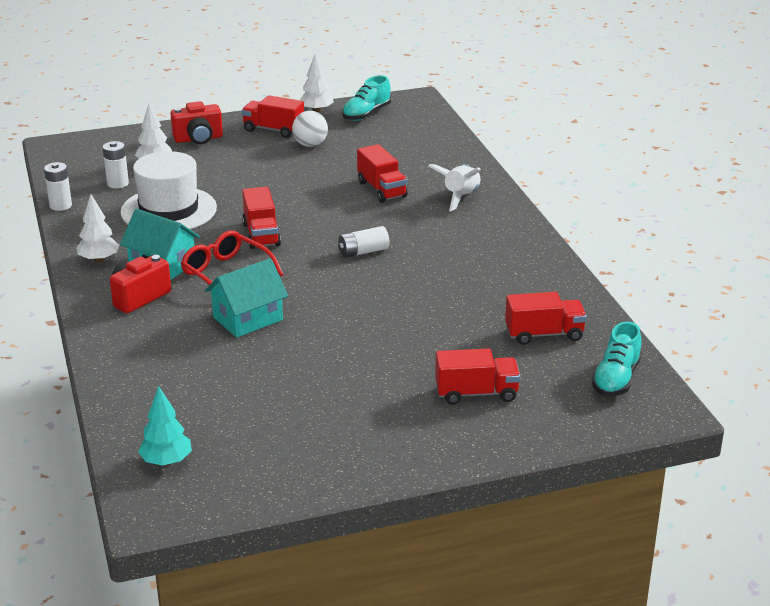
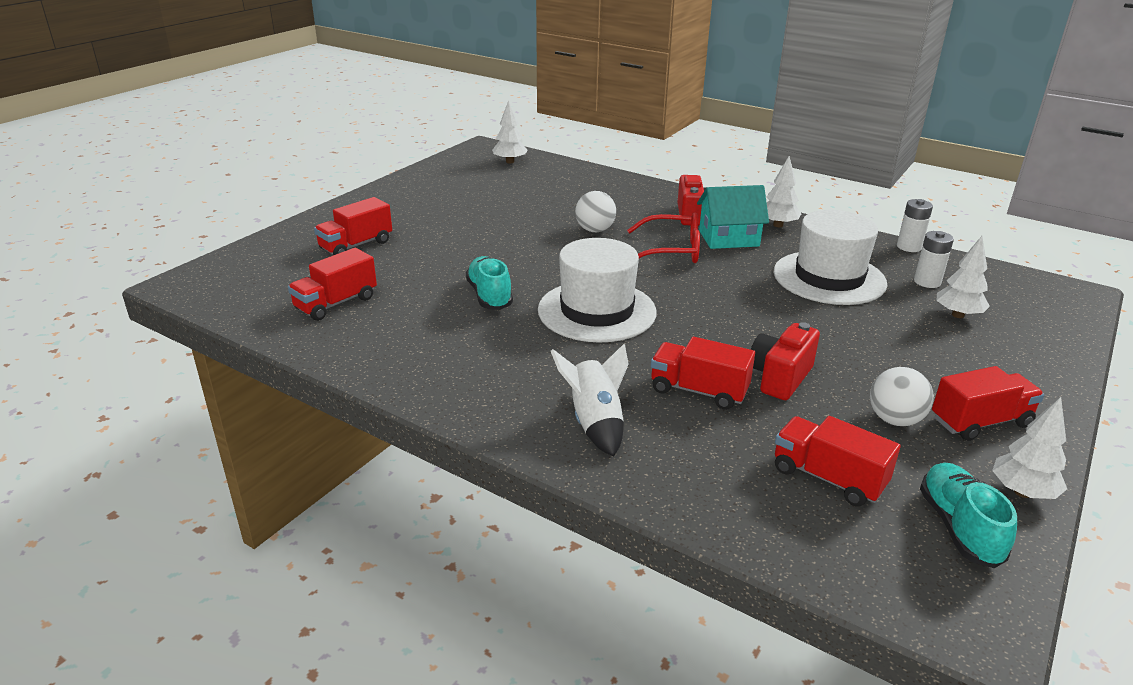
camera: 140 degrees right, 0 degrees up
turquoise tree [138,386,192,466] -> white tree [492,100,527,164]
red camera [170,101,223,144] -> red camera moved to [751,322,820,400]
turquoise house [205,258,288,337] -> white ball [575,191,616,232]
red truck [242,187,281,249] -> red truck moved to [775,416,901,507]
white battery [338,226,389,258] -> white hat [538,238,656,343]
turquoise shoe [591,321,642,396] -> turquoise shoe moved to [466,256,513,310]

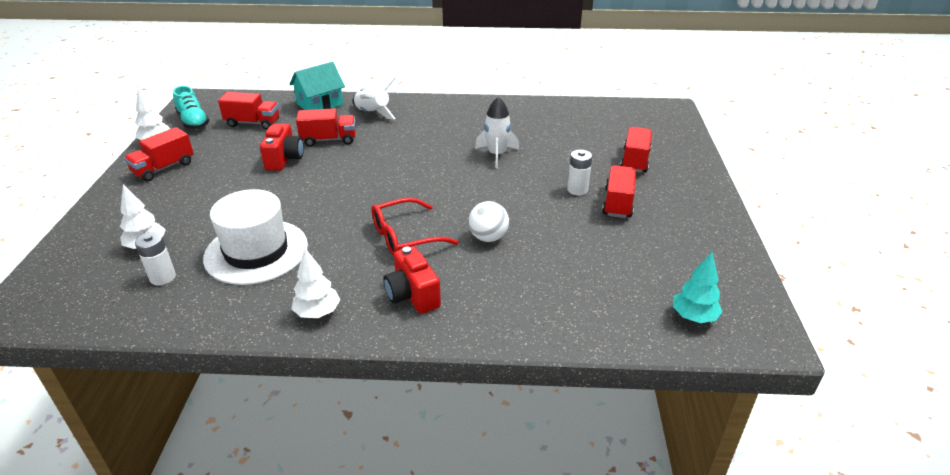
camera: 150 degrees right, 5 degrees up
red truck [288,248,377,321] -> red truck moved to [602,165,636,218]
turquoise shoe [466,256,513,310] -> white rocket [475,97,519,168]
white tree [492,100,527,164] -> turquoise tree [673,252,723,323]
white hat [538,238,656,343] -> none
turquoise house [697,185,769,249] -> turquoise house moved to [290,62,345,110]
white ball [870,367,934,426] -> none
white battery [897,199,933,252] -> white battery moved to [567,150,592,195]

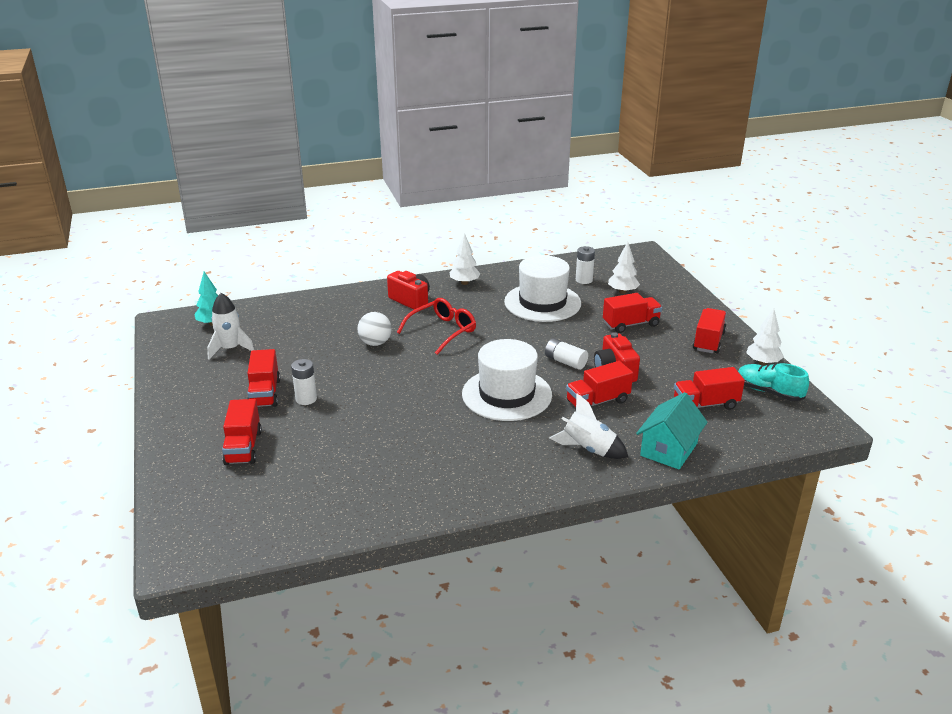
camera: 160 degrees right, 5 degrees down
white rocket [475,97,519,168] -> white rocket moved to [207,293,254,360]
none -> white hat [462,339,552,421]
none -> white battery [545,338,588,370]
none -> red truck [603,293,662,333]

